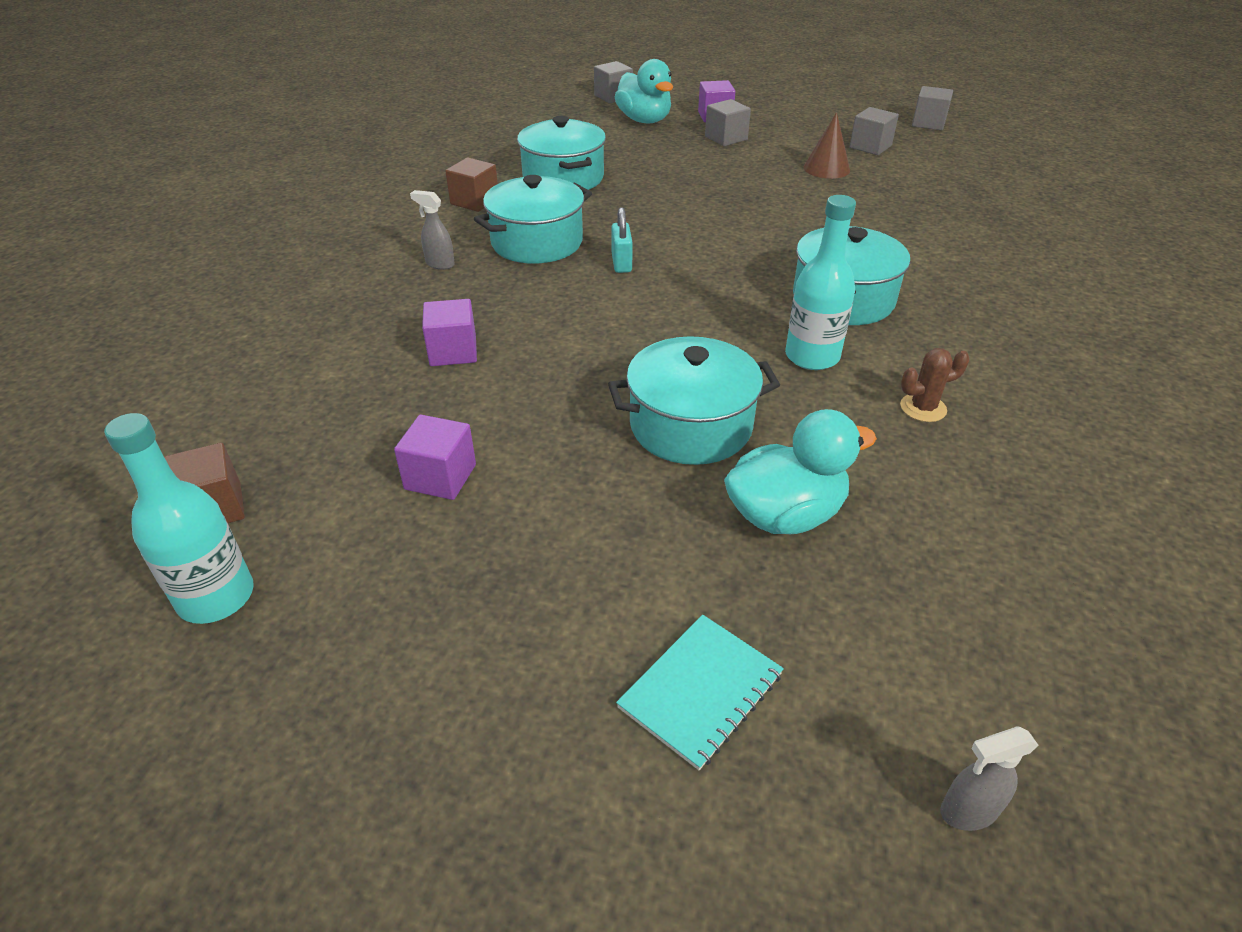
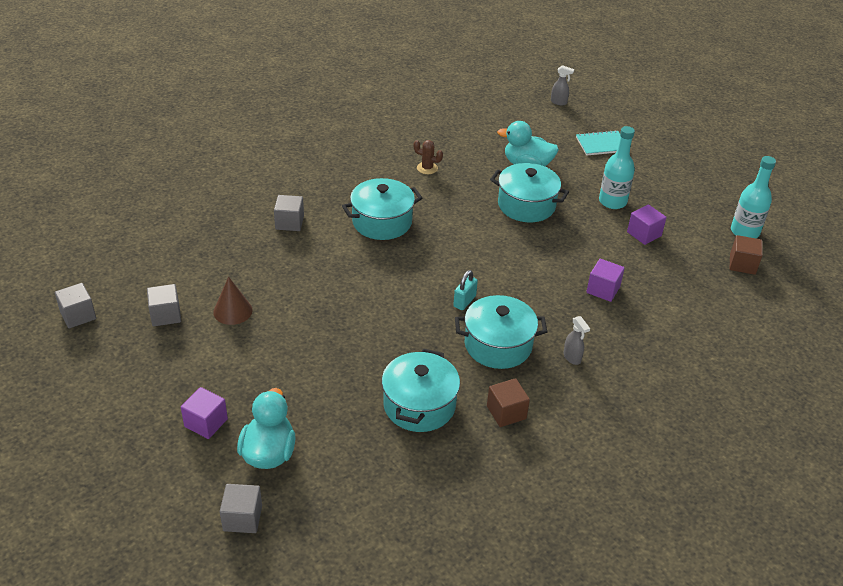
camera: 145 degrees left, 0 degrees up
grey cube [705,99,751,146] -> grey cube moved to [274,195,304,231]
turquoise bottle [785,195,856,370] -> turquoise bottle moved to [599,126,635,209]

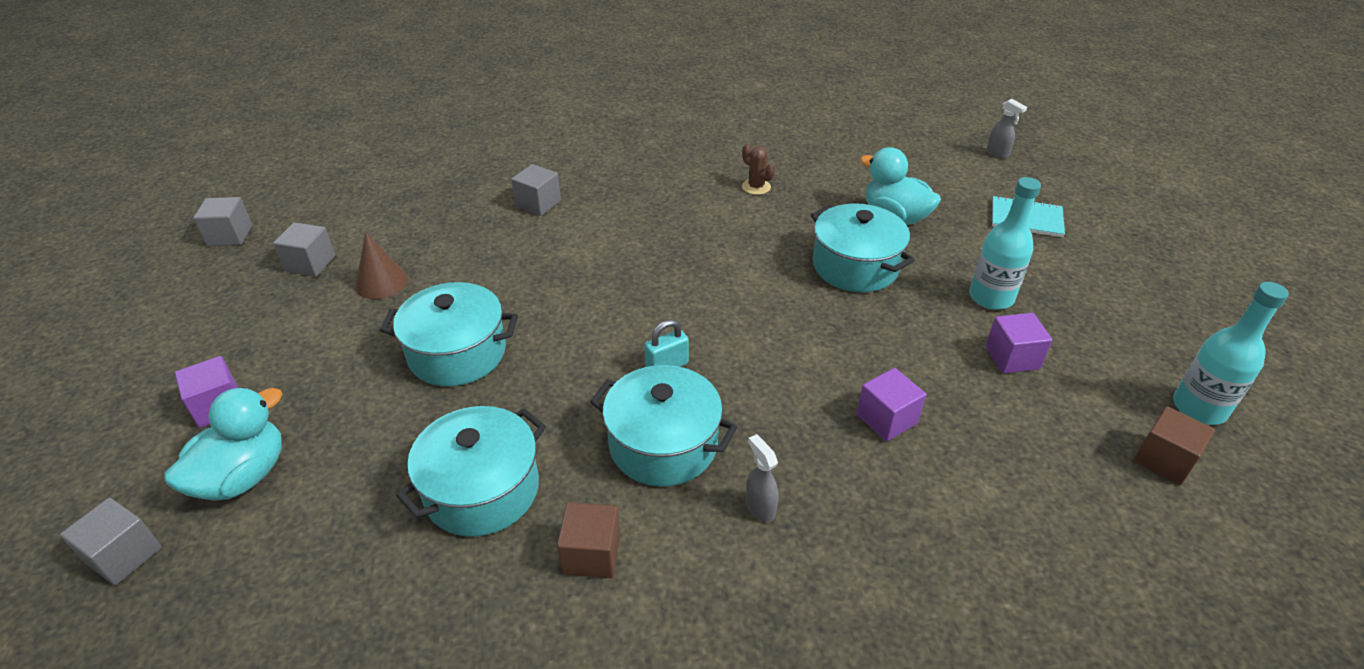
camera: 30 degrees right, 0 degrees up
turquoise pot [342,178,423,240] -> turquoise pot moved to [380,282,518,386]
grey spray bottle [563,316,590,365] -> grey spray bottle turned 150 degrees clockwise [746,434,778,522]

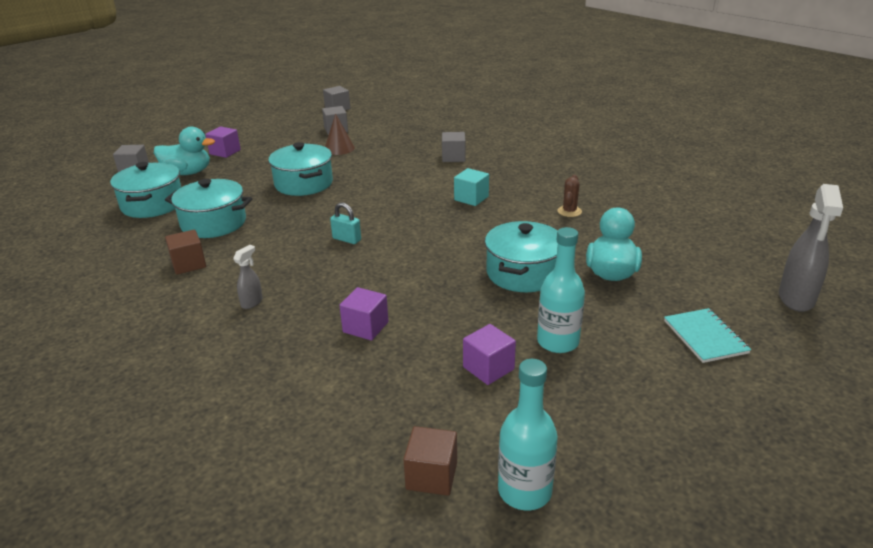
camera: 60 degrees right, 10 degrees down
turquoise pot [590,365,737,486] -> turquoise pot moved to [110,162,181,218]
grey spray bottle [987,99,1027,159] -> grey spray bottle [779,184,843,312], size x1.96
none -> turquoise cube [454,168,489,206]

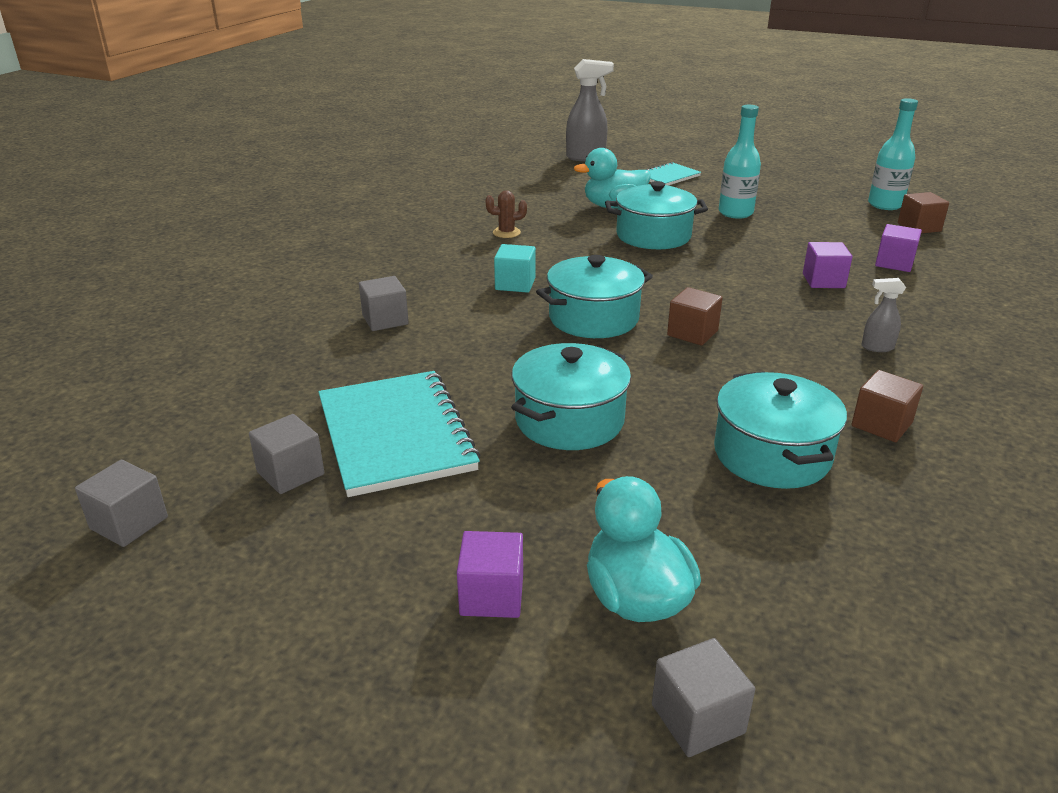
camera: 115 degrees left, 0 degrees up
turquoise pot [110,162,181,218] -> turquoise pot moved to [536,255,653,338]
brown cone [325,113,355,155] -> turquoise notebook [318,371,480,497]
turquoise padlock [330,202,361,244] -> brown cube [667,287,723,346]
purple cube [463,324,516,385] -> purple cube moved to [875,224,922,272]

